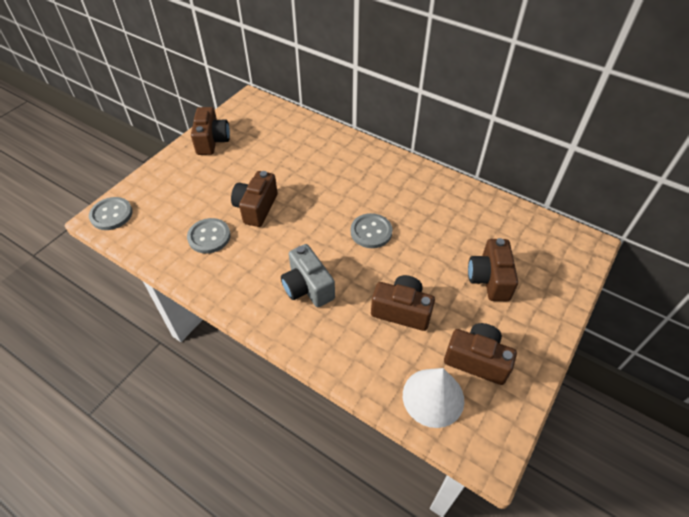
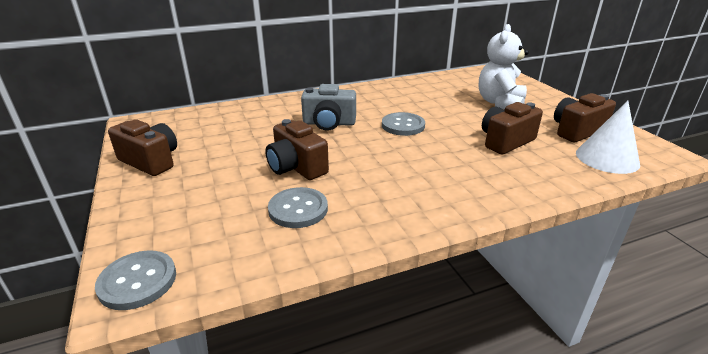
camera: 55 degrees left, 20 degrees down
grey camera [281,244,335,307] -> grey camera moved to [301,84,356,131]
brown camera [468,238,518,301] -> white teddy bear [479,24,529,109]

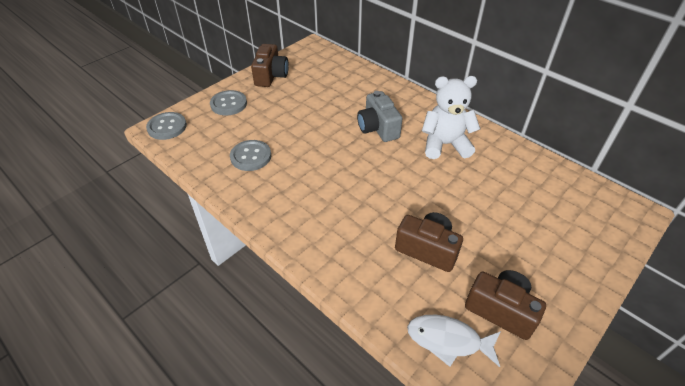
camera: 65 degrees right, 15 degrees up
brown camera [265,119,329,180] -> none
grey button [382,112,425,136] -> grey button moved to [210,90,247,116]
white teddy bear [479,24,529,109] -> white teddy bear moved to [422,76,480,159]
white cone [576,101,640,174] -> white fish [407,315,501,367]

